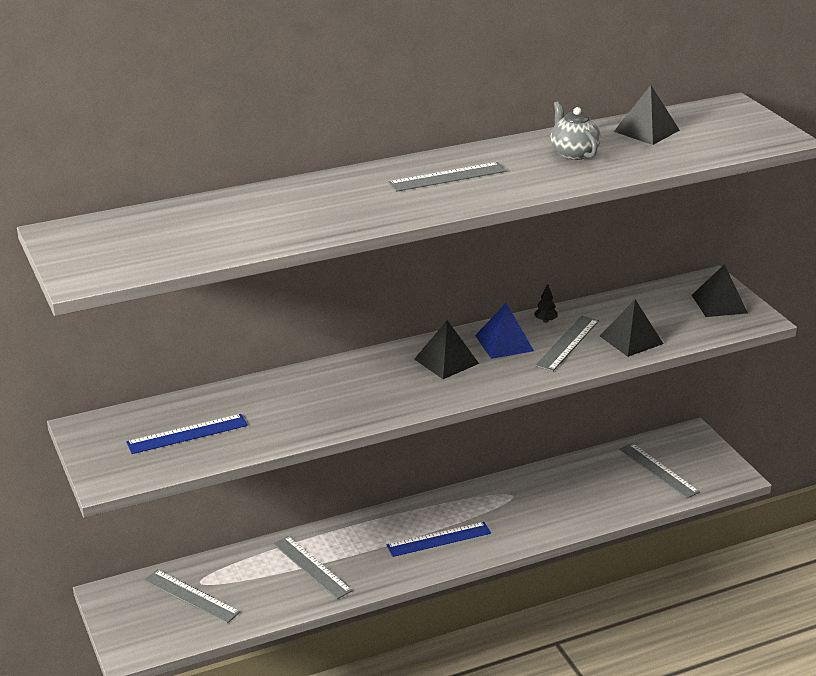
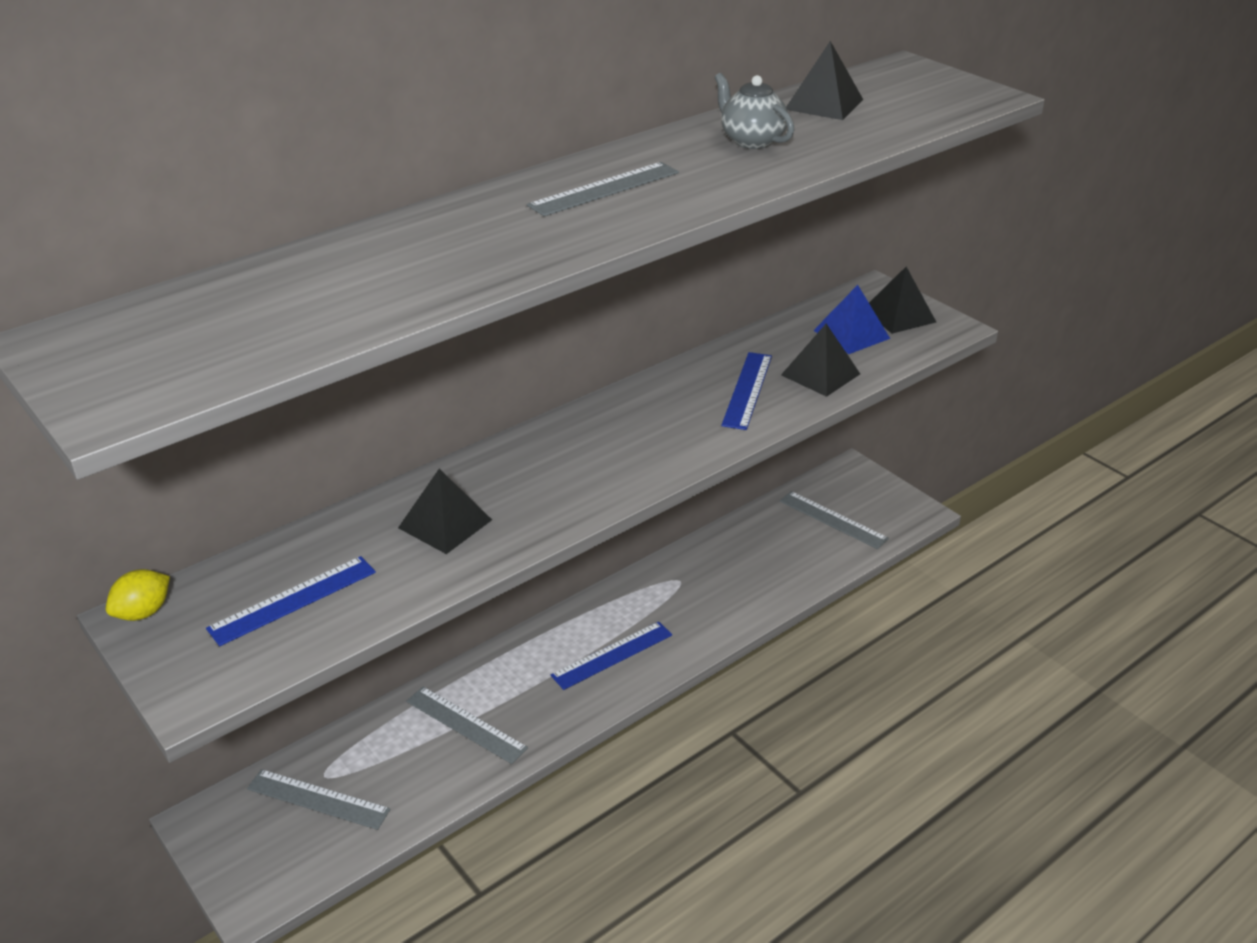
camera: 15 degrees left, 5 degrees up
black pyramid [414,320,479,379] -> black pyramid moved to [398,469,492,554]
blue pyramid [475,303,534,359] -> blue pyramid moved to [813,285,890,354]
black tree [534,284,558,323] -> none
grey ruler [535,316,599,372] -> blue ruler [721,352,772,430]
none -> yellow lemon [106,569,170,621]

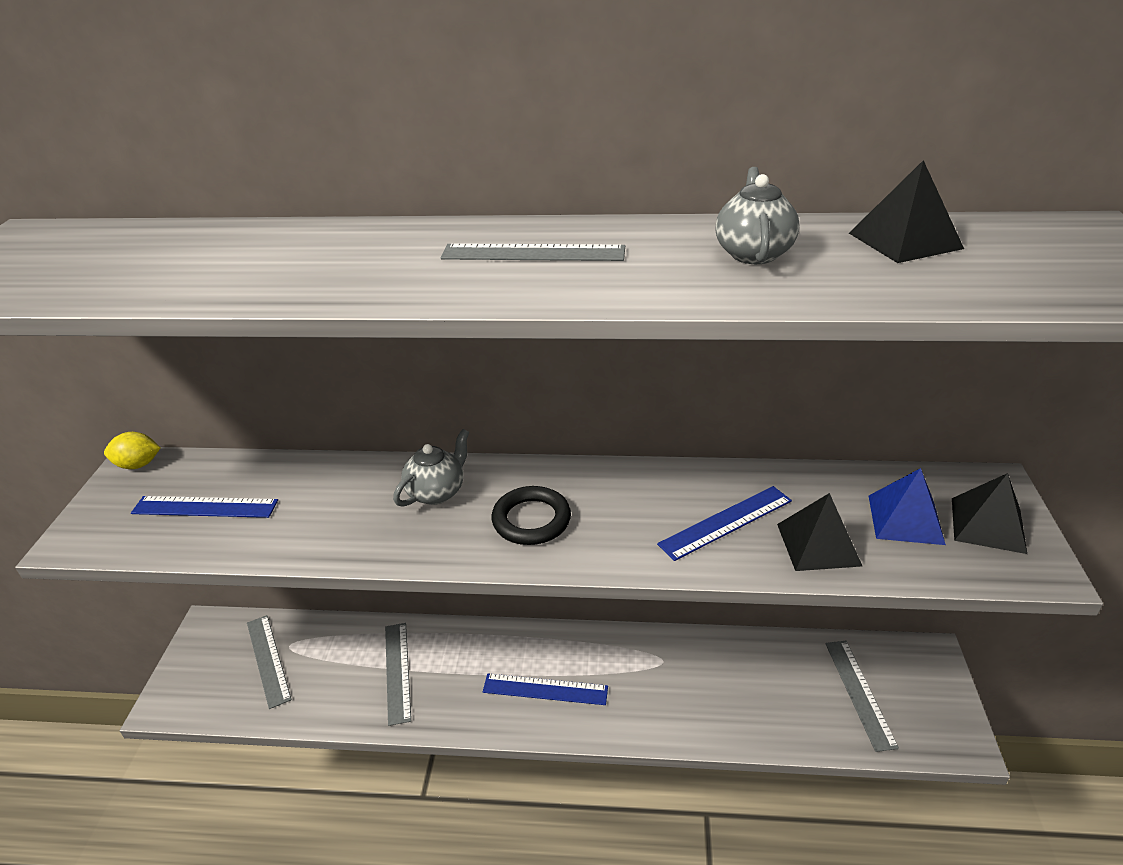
camera: 45 degrees right, 0 degrees up
black pyramid [398,469,492,554] -> none
none -> grey teapot [393,429,469,507]
none -> black ring [492,486,571,545]

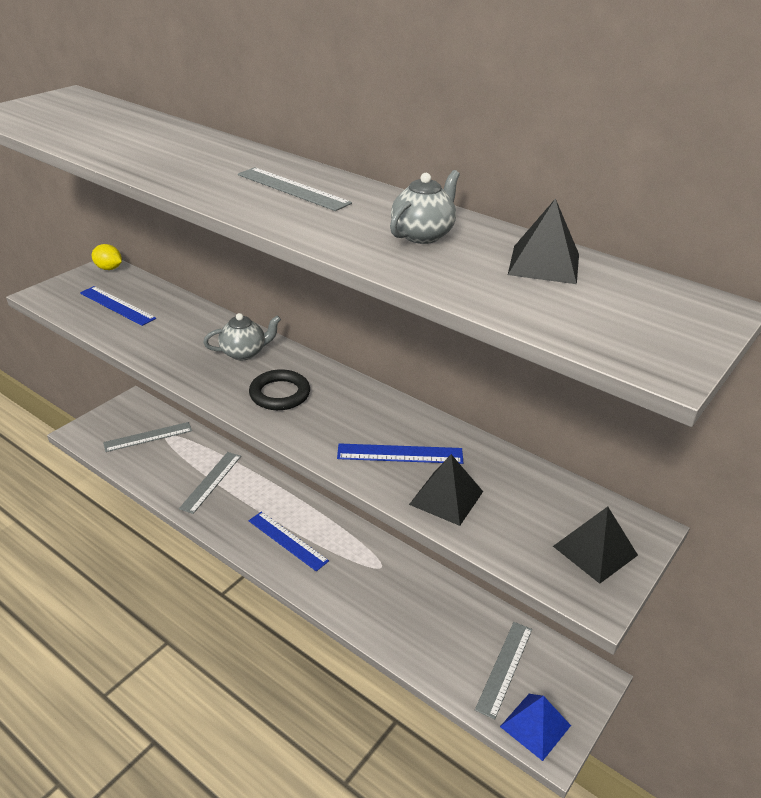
camera: 30 degrees right, 0 degrees up
grey ruler [247,615,292,709] -> grey ruler turned 60 degrees clockwise [103,422,192,452]
blue pyramid [869,468,946,545] -> blue pyramid moved to [500,694,571,761]

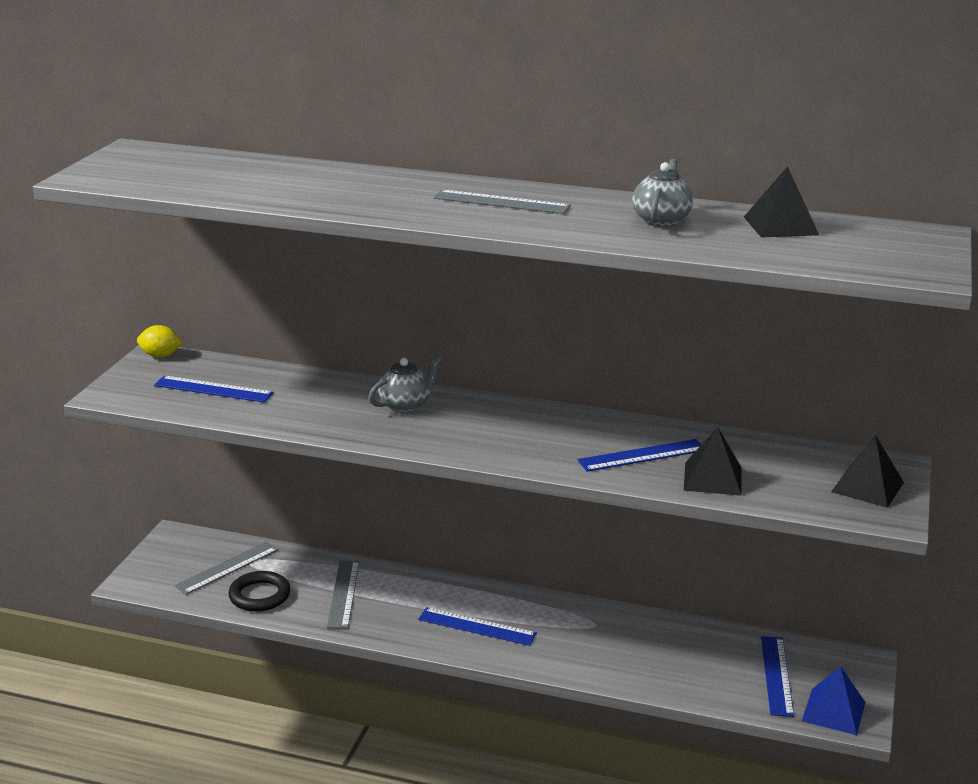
camera: 20 degrees left, 10 degrees down
black ring [249,369,310,410] -> black ring moved to [228,571,291,611]
grey ruler [475,622,532,719] -> blue ruler [761,636,794,717]

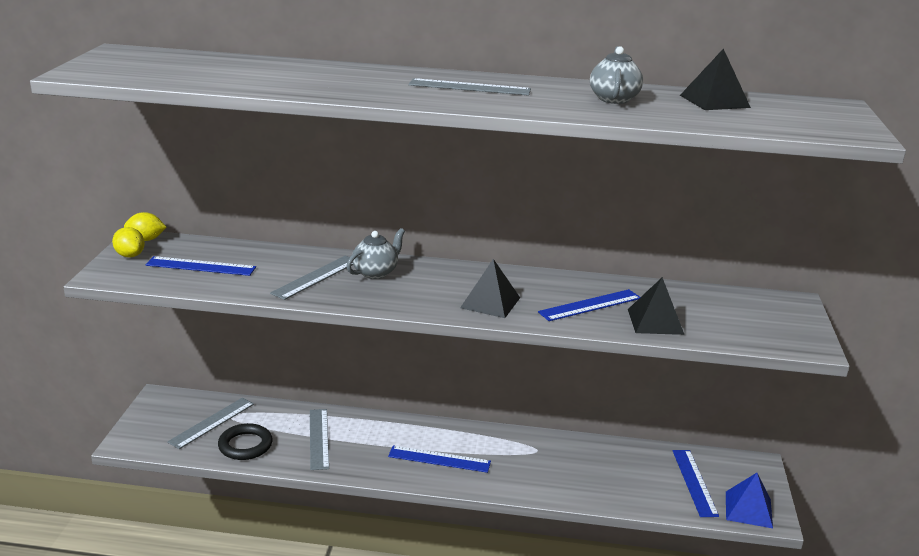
camera: 10 degrees left, 0 degrees up
black pyramid [831,435,904,508] -> black pyramid moved to [460,259,520,318]
none -> yellow lemon [112,227,145,258]
none -> grey ruler [270,255,353,300]

